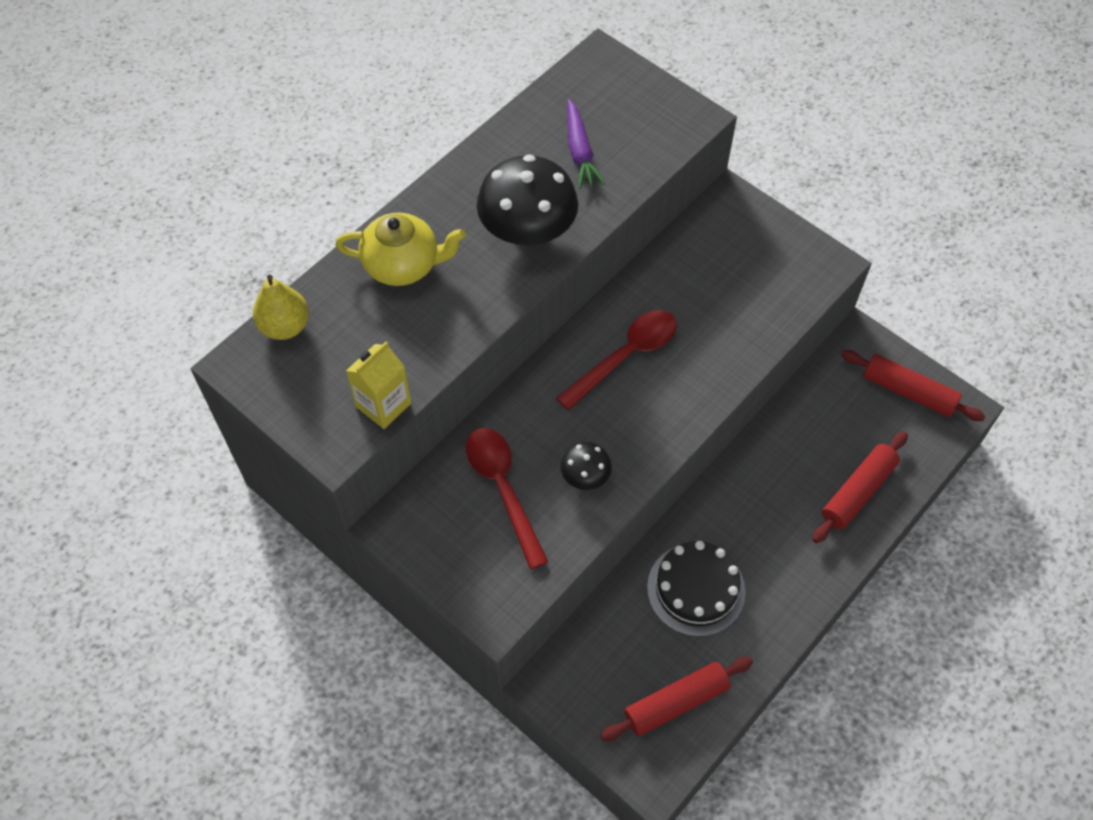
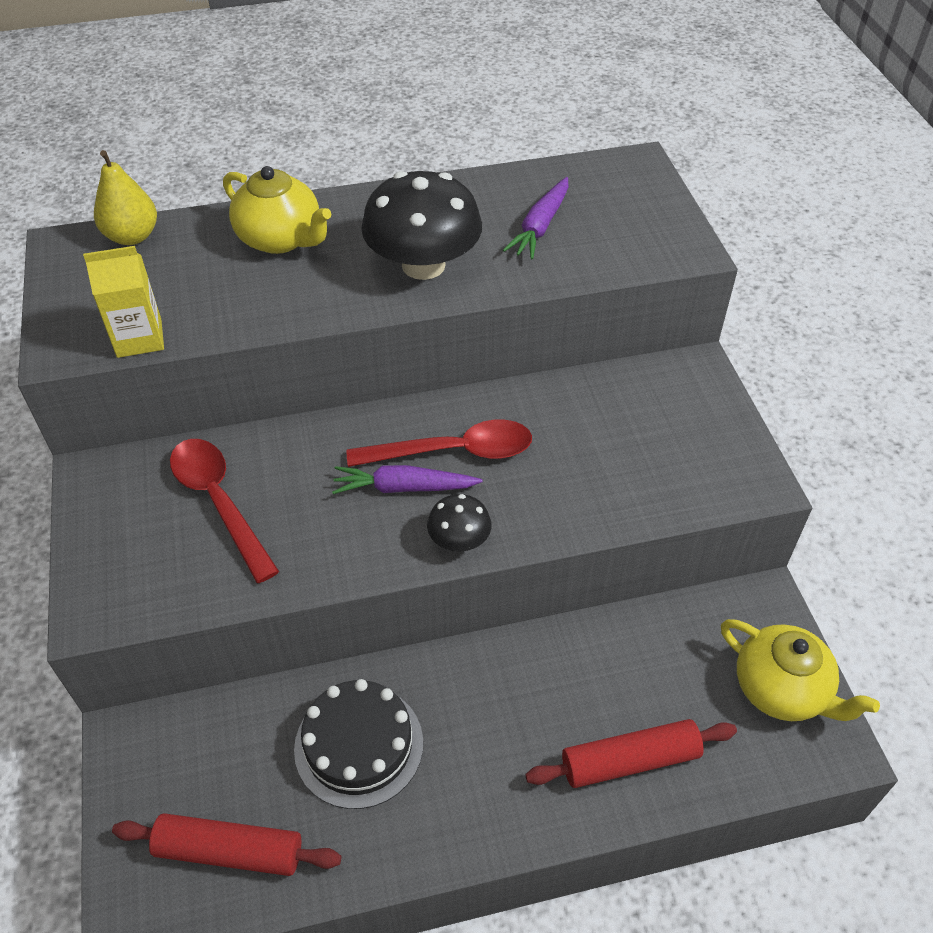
camera: 35 degrees right, 10 degrees down
red spoon [466,428,548,569] -> red spoon turned 45 degrees counterclockwise [170,439,279,583]
black mushroom [560,442,612,490] -> black mushroom moved to [427,494,491,551]
red rolling pin [841,350,985,421] -> yellow teapot [721,619,880,721]
none -> purple carrot [332,465,483,494]

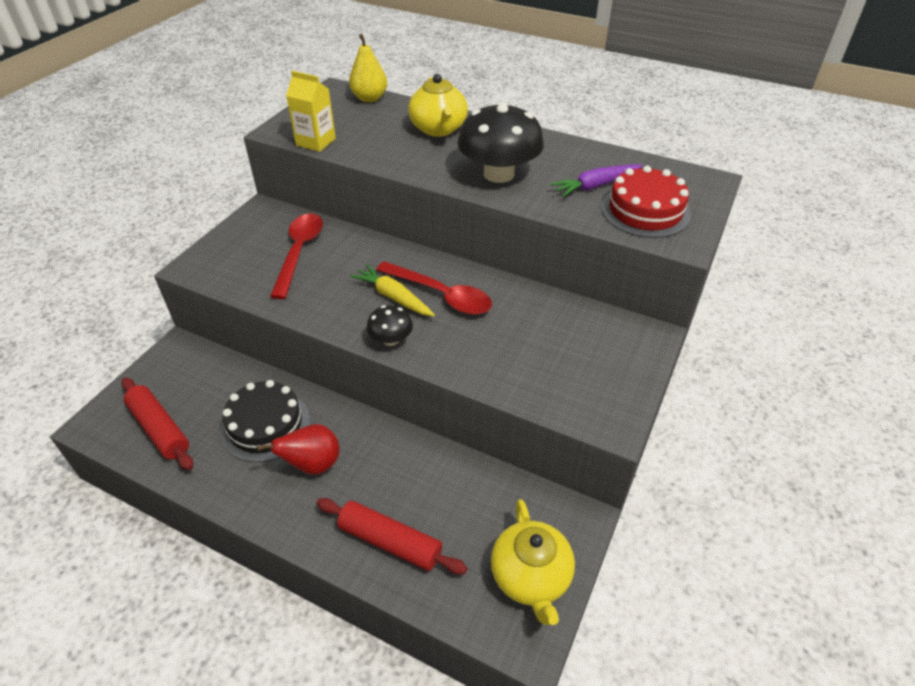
camera: 40 degrees right, 5 degrees down
purple carrot [332,465,483,494] -> yellow carrot [350,264,435,316]
none -> red pear [257,424,340,475]
none -> red cake [601,166,691,238]

